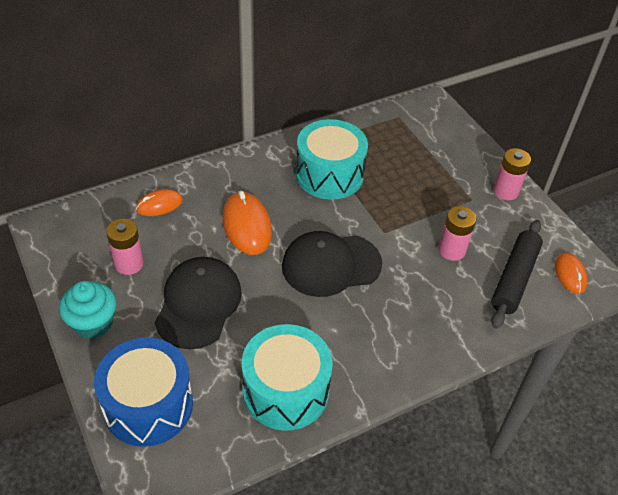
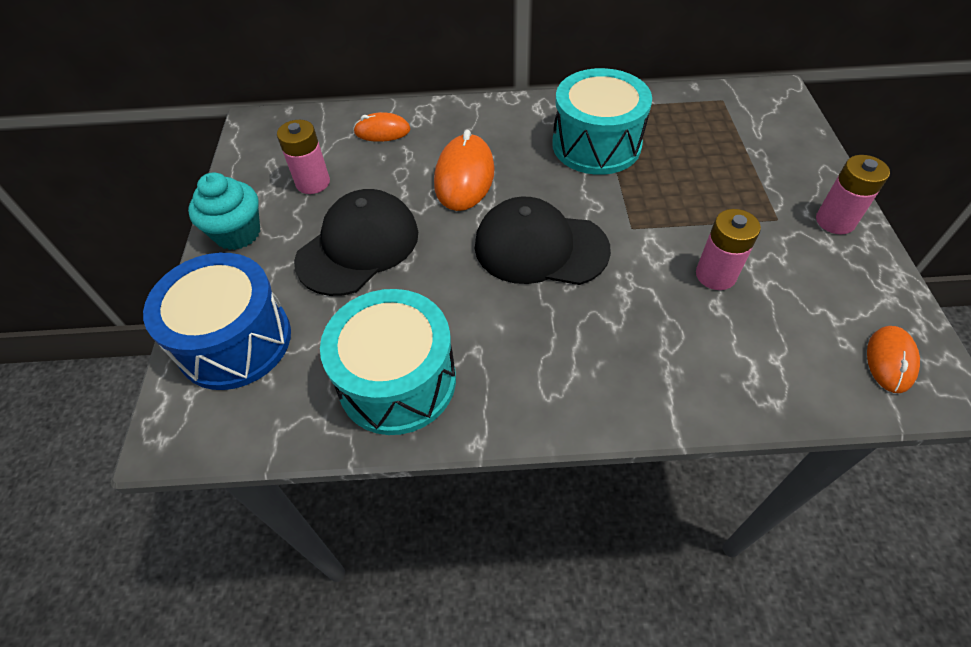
camera: 30 degrees right, 5 degrees up
black rolling pin [491,220,543,329] -> none

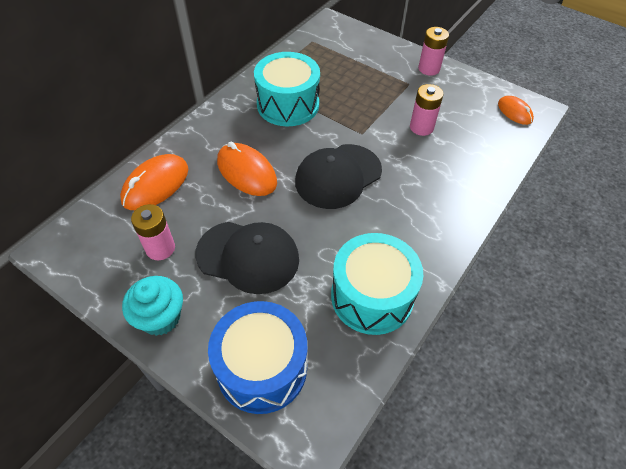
camera: 55 degrees left, 0 degrees up
black cap [294,189,418,296] -> black cap turned 120 degrees clockwise [195,222,299,294]
orange mouse [353,112,410,142] -> orange mouse [120,154,188,210], size x1.66

